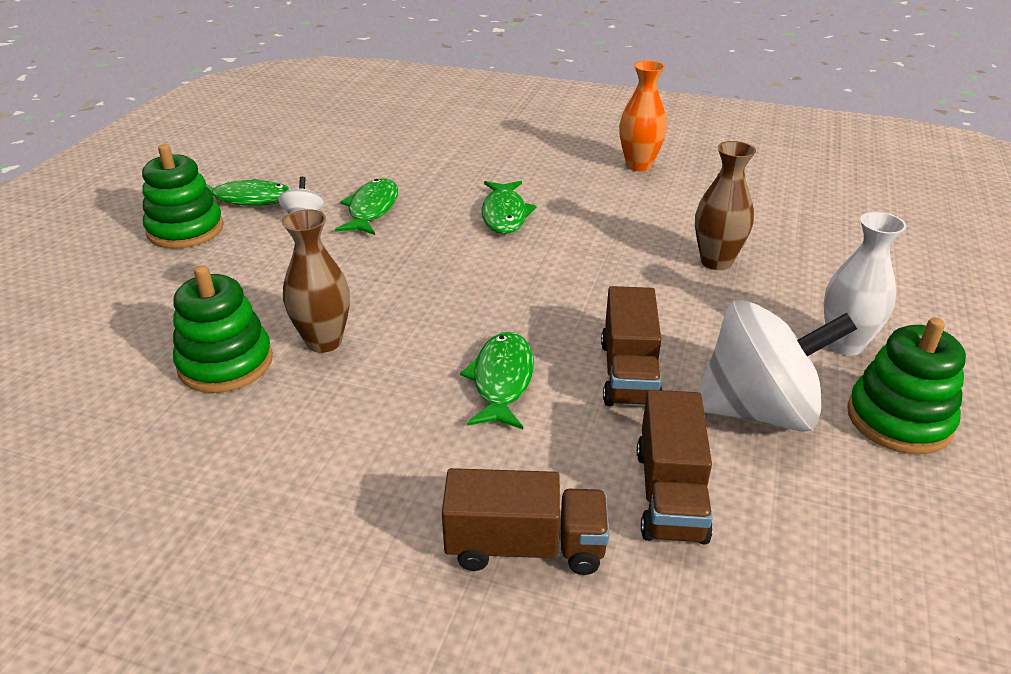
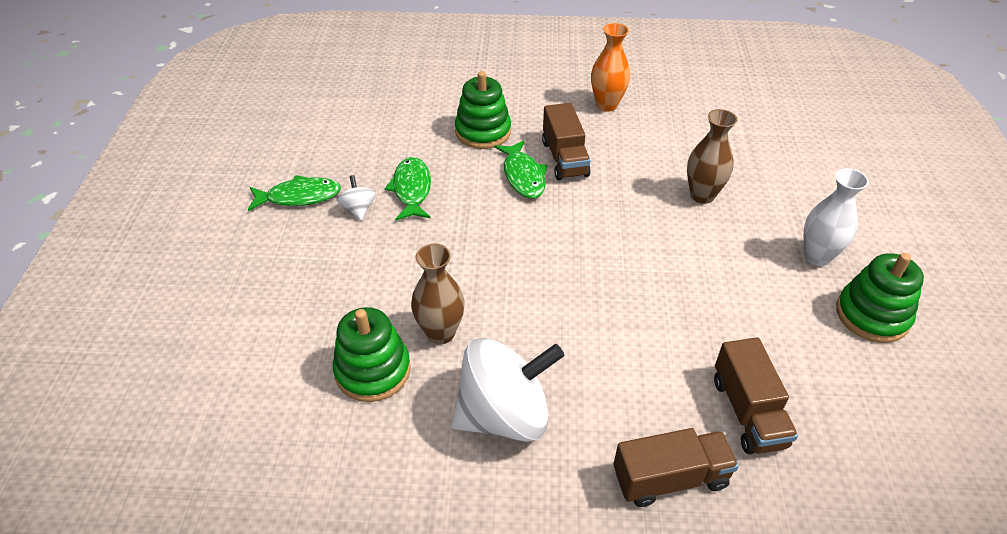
camera: 15 degrees left, 10 degrees up
green stacking toy [142,144,224,249] -> green stacking toy moved to [455,71,511,149]
green fish [460,332,534,429] -> none
brown truck [601,286,662,406] -> brown truck moved to [542,103,591,180]
white spinning top [697,300,857,432] -> white spinning top moved to [451,338,564,442]

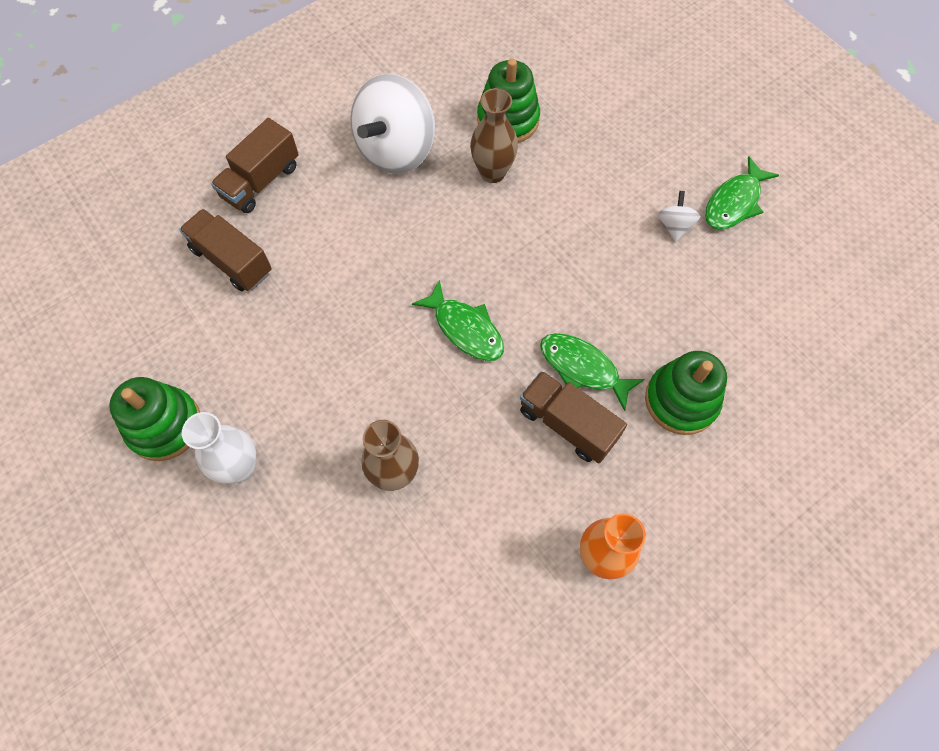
camera: 140 degrees right, 20 degrees up
white spinning top [337,175,376,221] -> white spinning top turned 120 degrees counterclockwise [658,191,701,242]
green fish [385,157,431,221] -> green fish moved to [412,280,504,361]

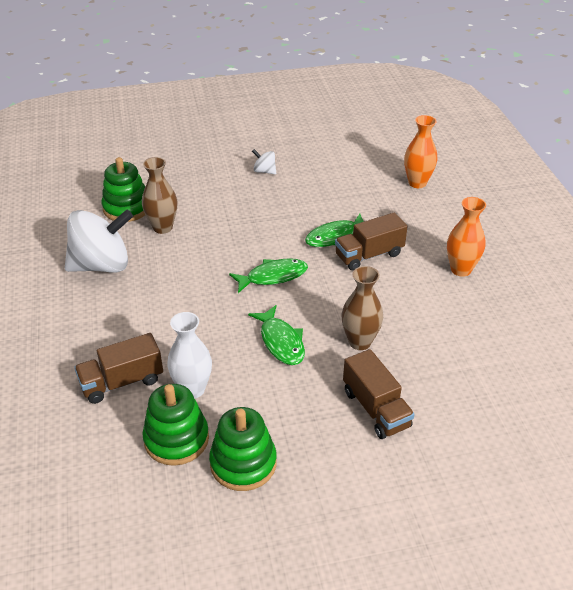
camera: 65 degrees left, 25 degrees down
white vase [182,412,256,484] -> white vase moved to [167,312,212,399]
brown truck [211,118,299,213] -> brown truck moved to [343,349,415,439]
white spinning top [350,74,435,174] -> white spinning top turned 75 degrees counterclockwise [65,209,133,273]
green stacking toy [645,351,727,435] -> green stacking toy moved to [142,384,209,466]
green fish [705,157,779,229] -> green fish moved to [248,305,305,365]
none -> orange vase [404,115,437,188]

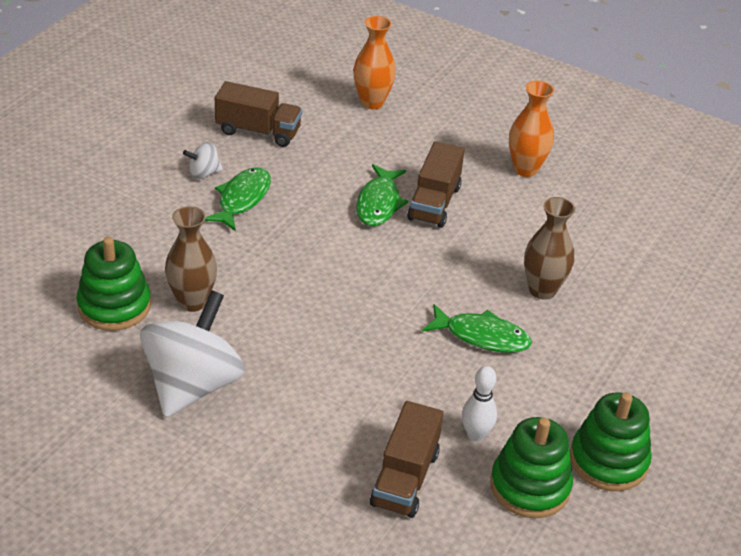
camera: 50 degrees left, 0 degrees up
white vase [167,312,212,399] -> white bowling pin [462,366,497,442]
green fish [229,258,308,293] -> green fish moved to [204,167,271,231]
brown truck [343,349,415,439] -> brown truck moved to [215,81,302,147]

